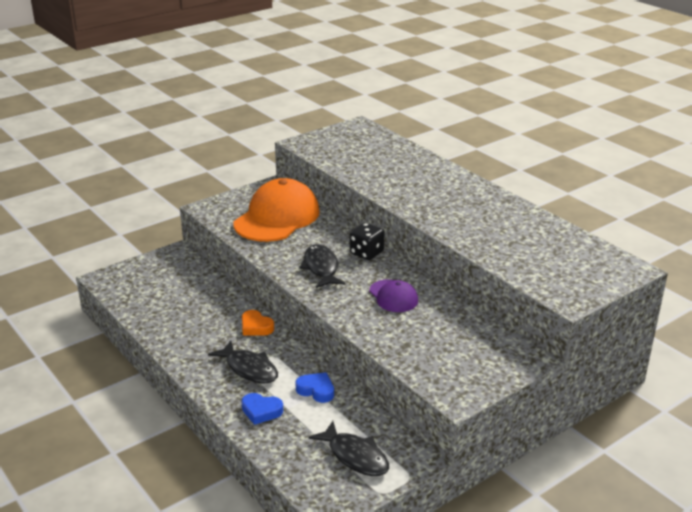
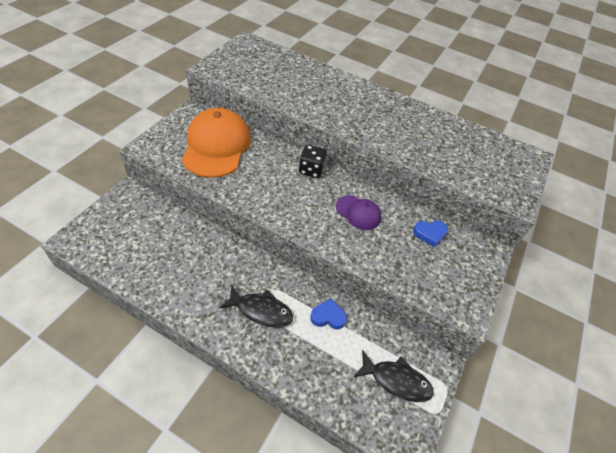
camera: 30 degrees left, 20 degrees up
blue heart [241,393,283,425] -> blue heart moved to [413,220,448,247]
orange heart [242,310,274,336] -> none
black fish [299,244,345,288] -> none

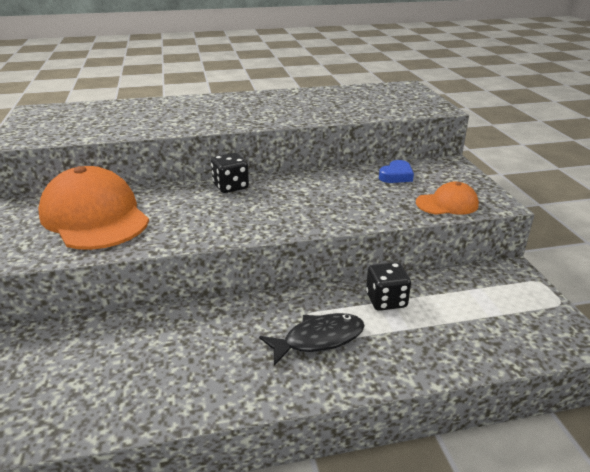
camera: 35 degrees left, 20 degrees down
blue heart [310,298,347,329] -> black dice [366,262,411,311]
purple cap [336,195,382,230] -> none
black fish [354,350,434,402] -> none
none -> orange cap [416,182,479,215]

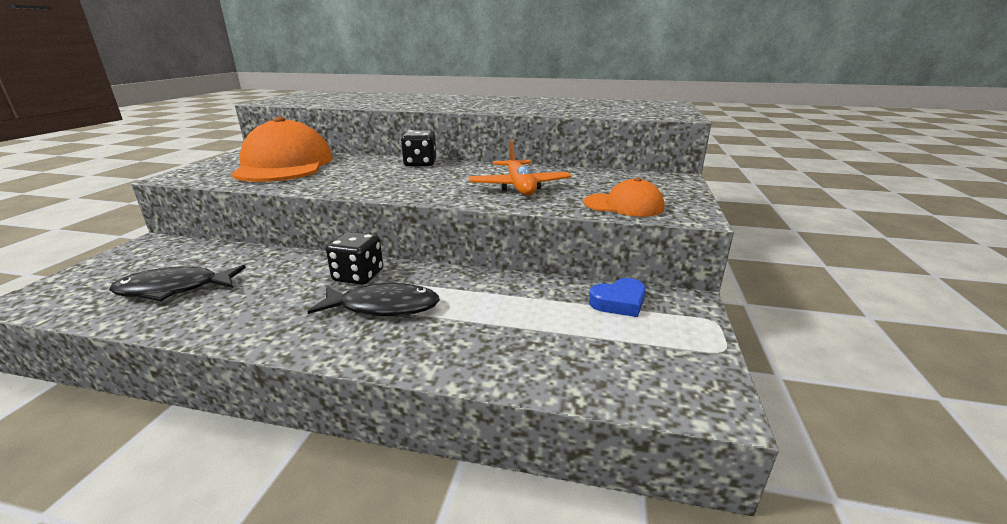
camera: 25 degrees right, 5 degrees down
black dice [366,262,411,311] -> black dice moved to [326,232,383,285]
blue heart [379,160,414,183] -> blue heart moved to [589,278,646,317]
none -> black fish [109,265,246,301]
none -> orange plane [469,140,572,196]

